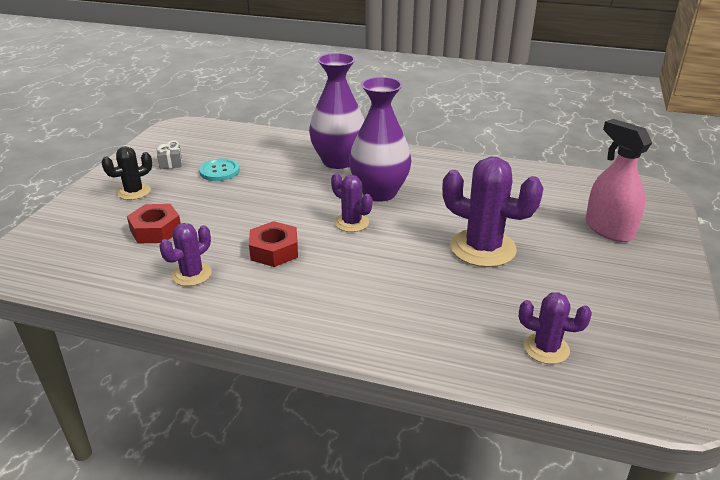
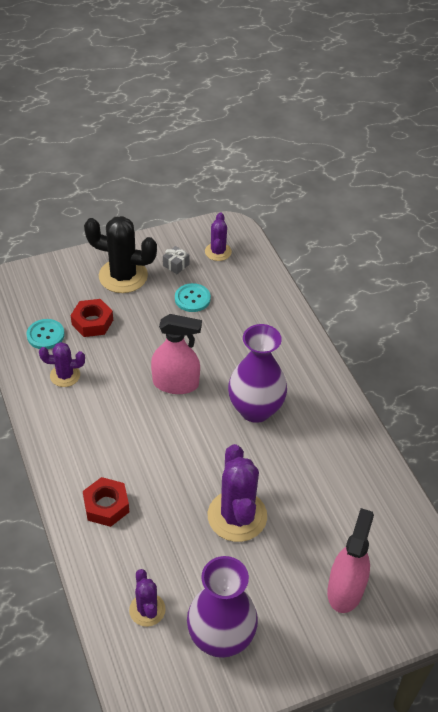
camera: 50 degrees right, 15 degrees up
black cactus [101,146,152,200] -> black cactus [84,216,157,293], size x1.78
red nut [249,221,298,267] -> red nut moved to [83,477,129,527]
purple vase [309,53,364,169] -> purple vase moved to [187,556,258,658]
purple cactus [331,173,373,232] -> purple cactus moved to [205,212,232,261]
none -> turquoise button [26,319,65,349]
none -> pink spray bottle [151,314,202,394]

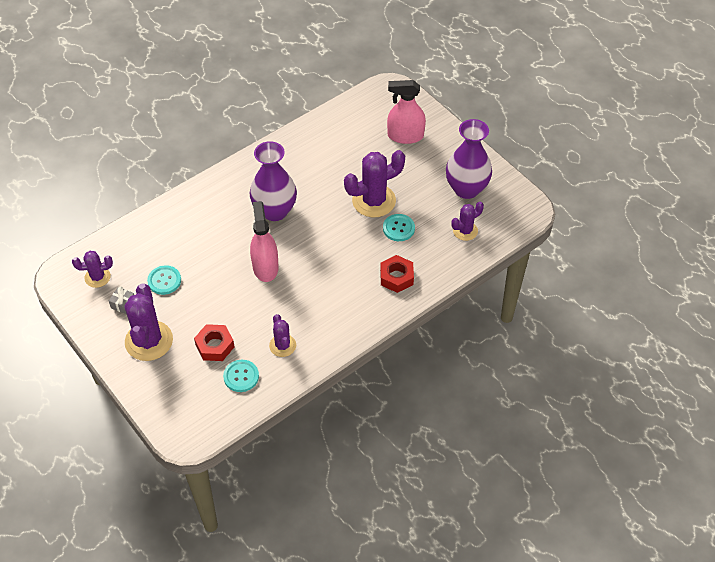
camera: 105 degrees left, 5 degrees up
black cactus [84,216,157,293] -> purple cactus [125,283,173,361]
none -> turquoise button [383,214,415,241]

